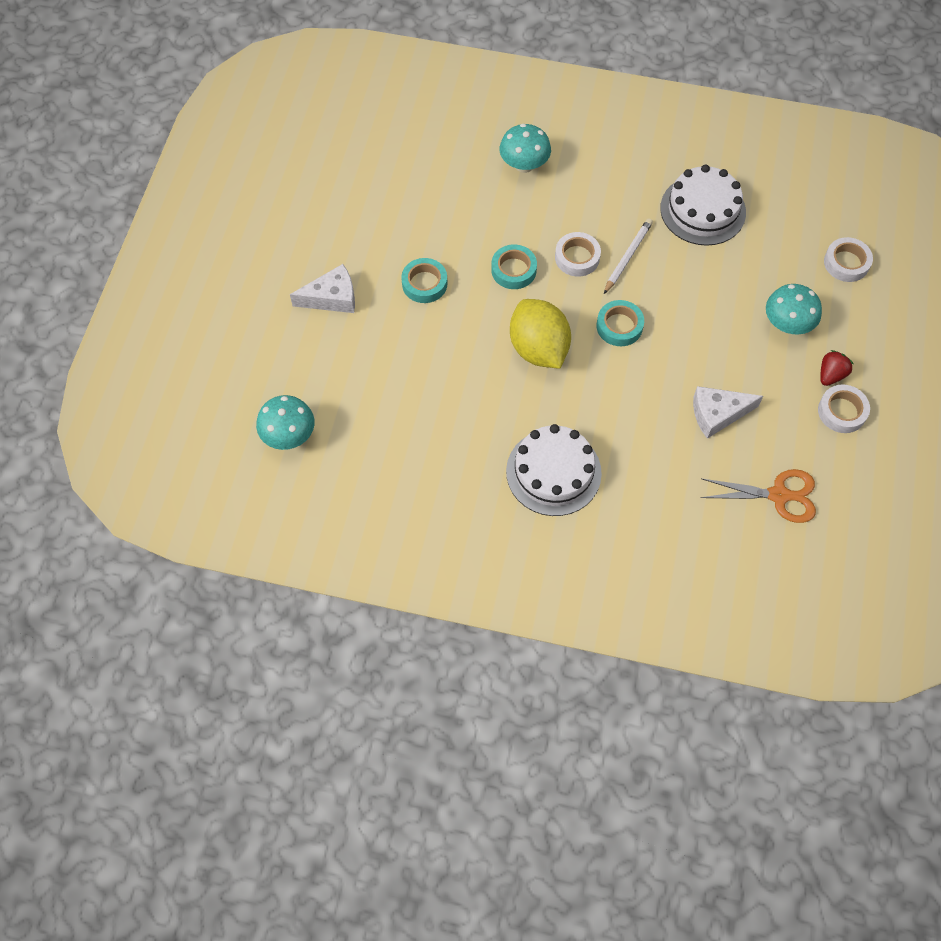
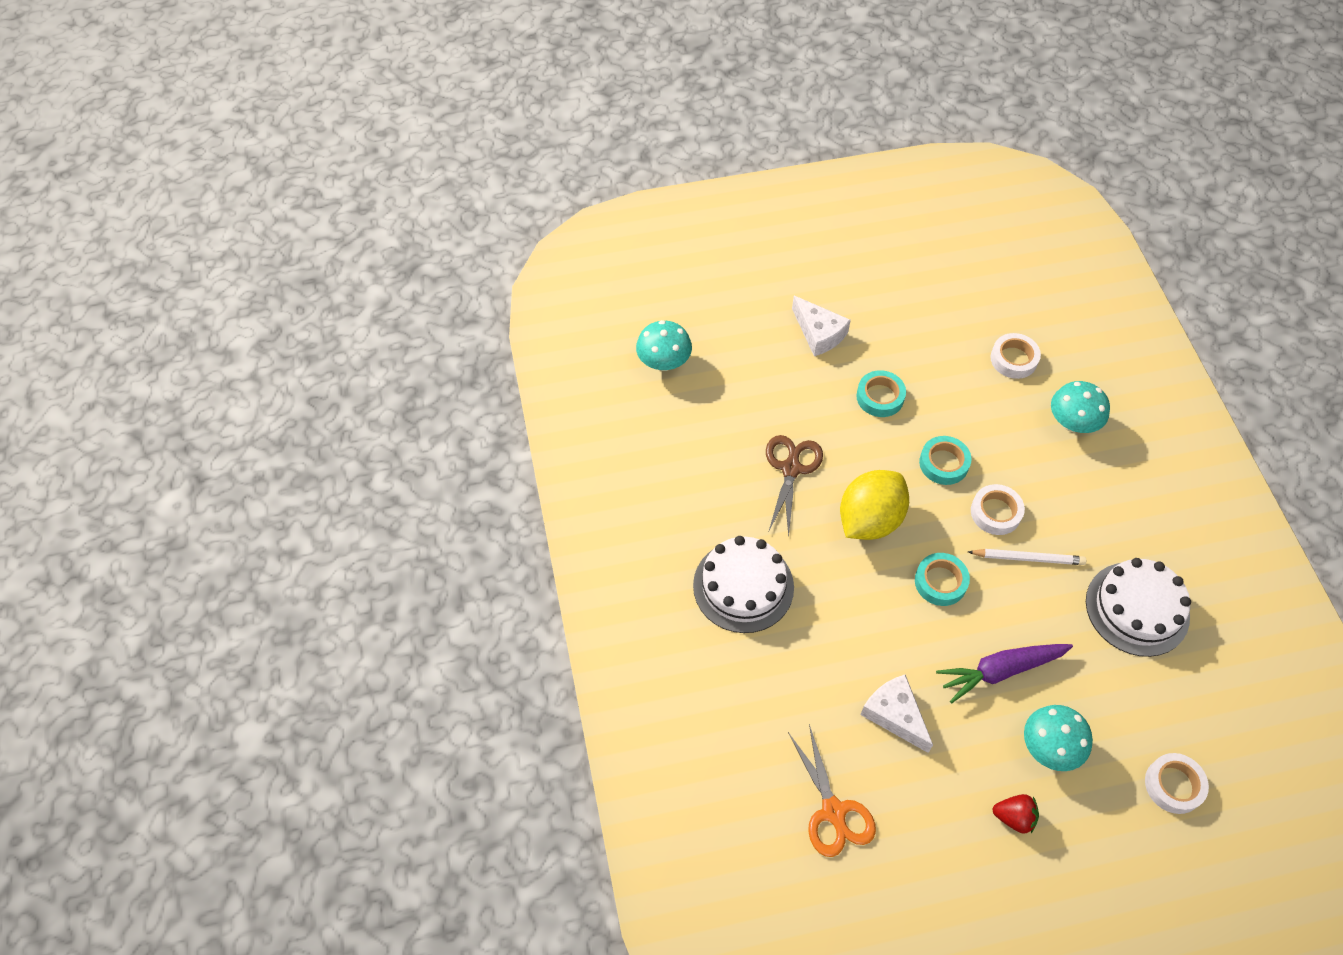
camera: 65 degrees right, 5 degrees down
white tape [818,385,870,433] -> white tape moved to [990,333,1041,379]
none -> brown scissors [766,435,823,537]
none -> purple carrot [936,644,1073,703]

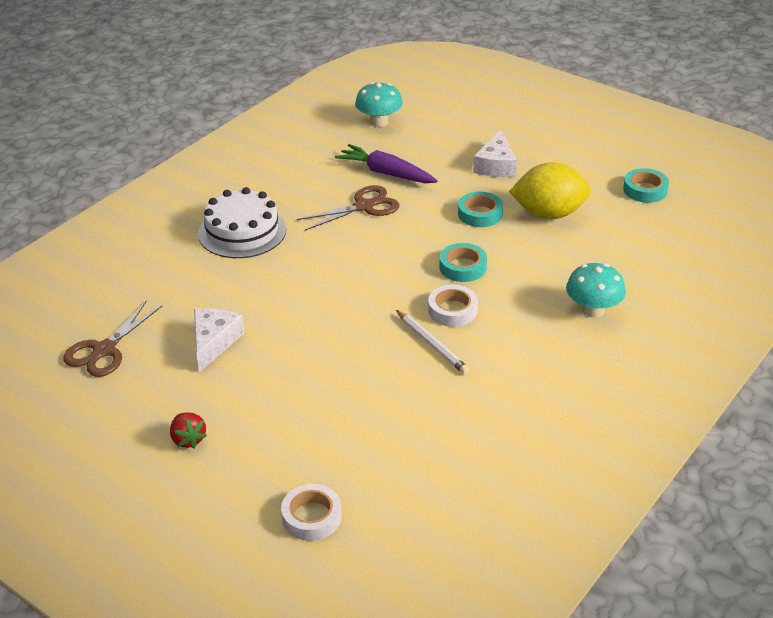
camera: 50 degrees right, 20 degrees down
orange scissors [788,724,876,857] -> brown scissors [63,300,162,377]
yellow lemon [840,470,909,540] -> yellow lemon moved to [509,162,591,219]
turquoise tape [915,553,970,606] -> turquoise tape moved to [623,168,669,203]
purple carrot [936,644,1073,703] -> purple carrot moved to [335,144,438,183]
white tape [990,333,1041,379] -> none
turquoise mushroom [1024,705,1093,771] -> none
white cake [1086,558,1191,657] -> none

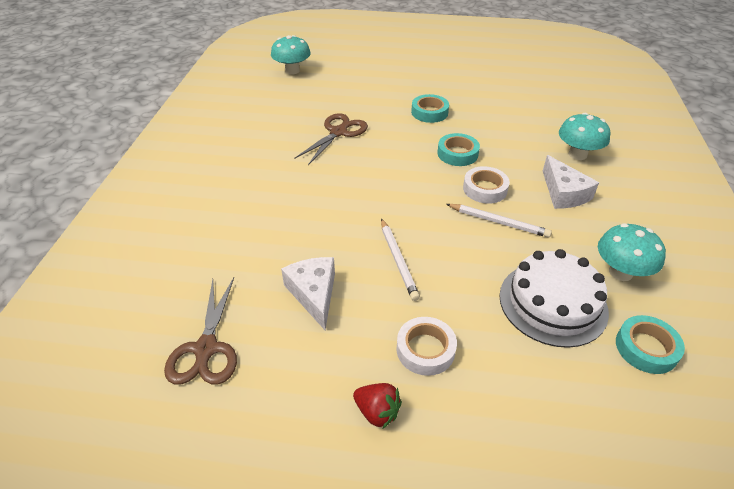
camera: 30 degrees left, 5 degrees up
white cake [198,187,286,258] -> white cake moved to [500,249,609,348]
white tape [281,484,342,541] -> white tape moved to [396,317,457,376]
purple carrot [335,144,438,183] -> none
white cheese [473,130,517,177] -> white cheese moved to [543,155,599,209]
yellow lemon [509,162,591,219] -> none
turquoise tape [623,168,669,203] -> turquoise tape moved to [616,315,685,374]
none -> white pencil [381,218,420,301]
none -> turquoise mushroom [598,223,666,281]

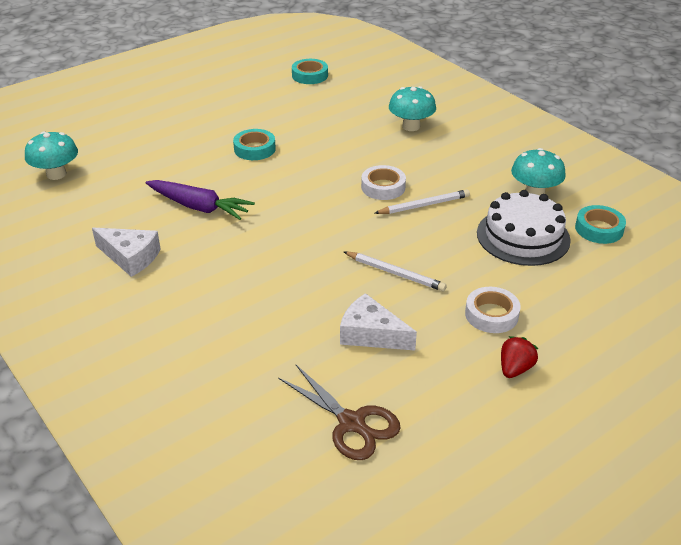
camera: 45 degrees left, 5 degrees down
brown scissors [295,113,368,165] -> purple carrot [146,180,255,220]
red strawberry [353,383,402,428] -> red strawberry turned 45 degrees counterclockwise [501,336,538,378]
turquoise tape [437,133,480,166] -> turquoise tape moved to [292,59,328,84]
white cheese [543,155,599,209] -> white cheese moved to [92,228,161,277]

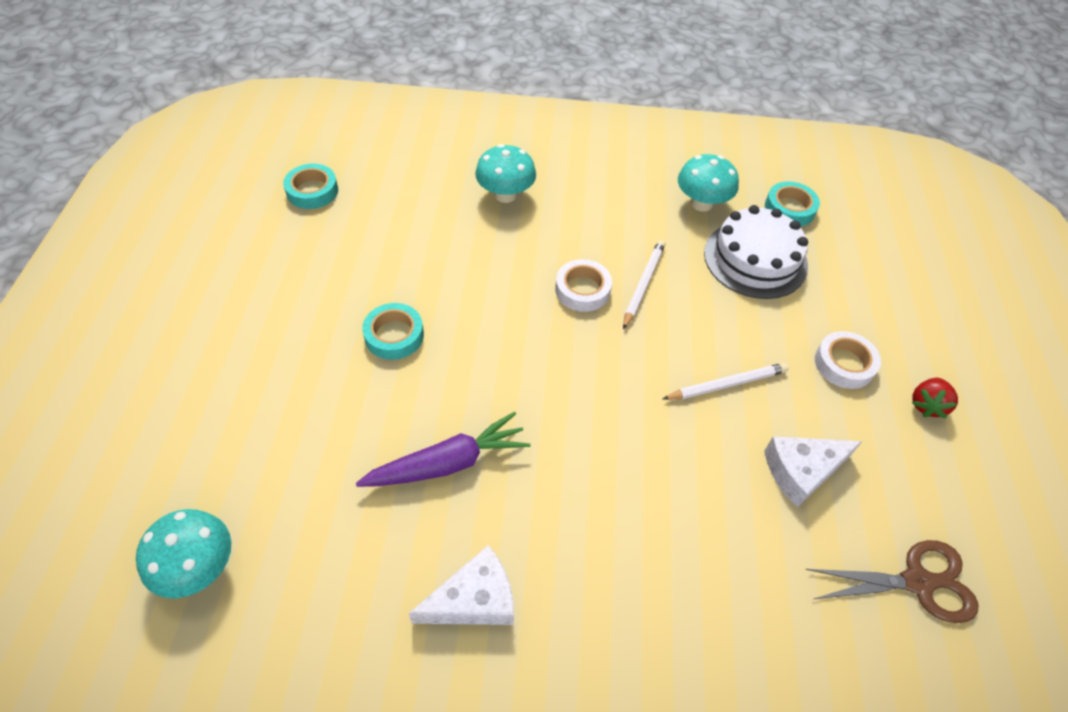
camera: 50 degrees left, 15 degrees up
red strawberry [501,336,538,378] -> red strawberry turned 135 degrees counterclockwise [912,378,958,418]

